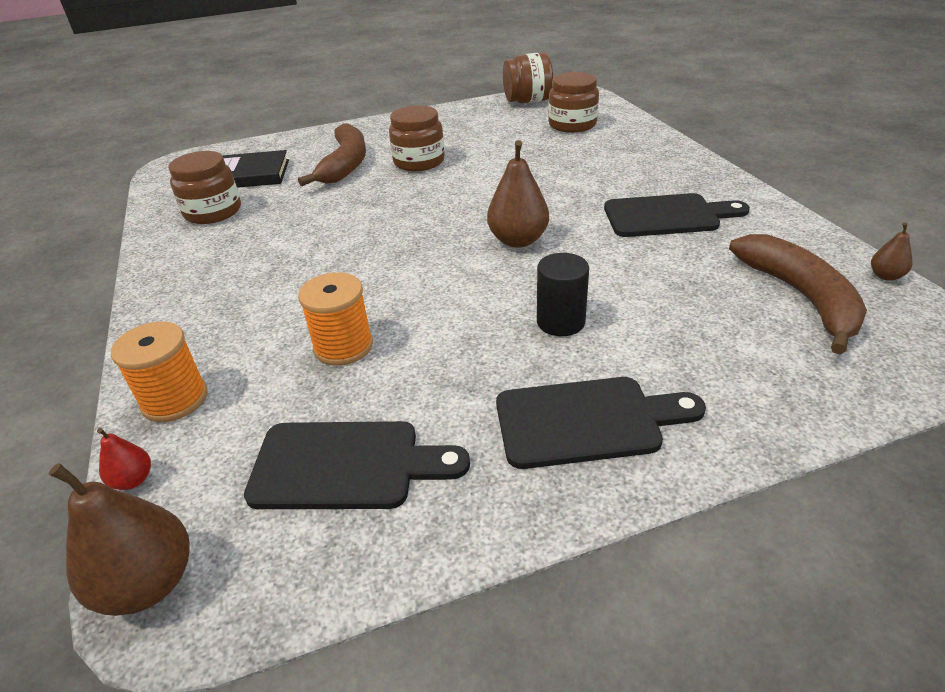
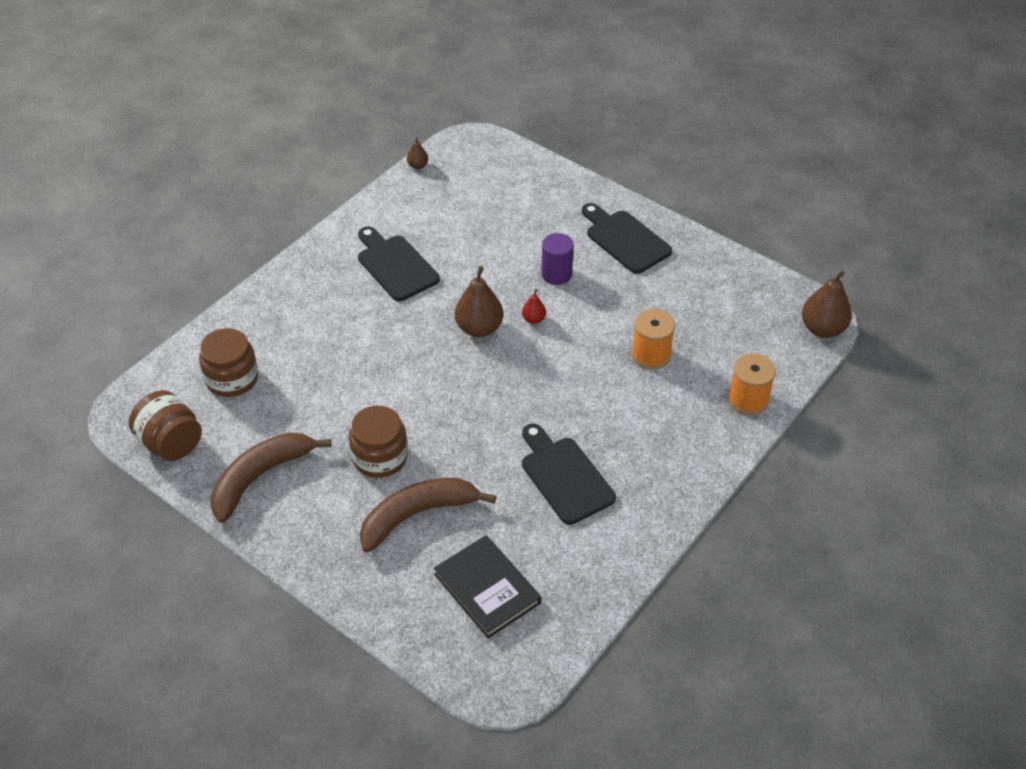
camera: 125 degrees left, 10 degrees up
red pear [97,428,151,490] -> red pear moved to [522,289,546,324]
brown jar [168,151,241,224] -> none
black cutting board [244,421,470,509] -> black cutting board moved to [522,424,616,525]
black cylinder [537,253,589,336] -> purple cylinder [541,233,574,285]
brown banana [729,234,867,355] -> brown banana moved to [211,432,331,523]

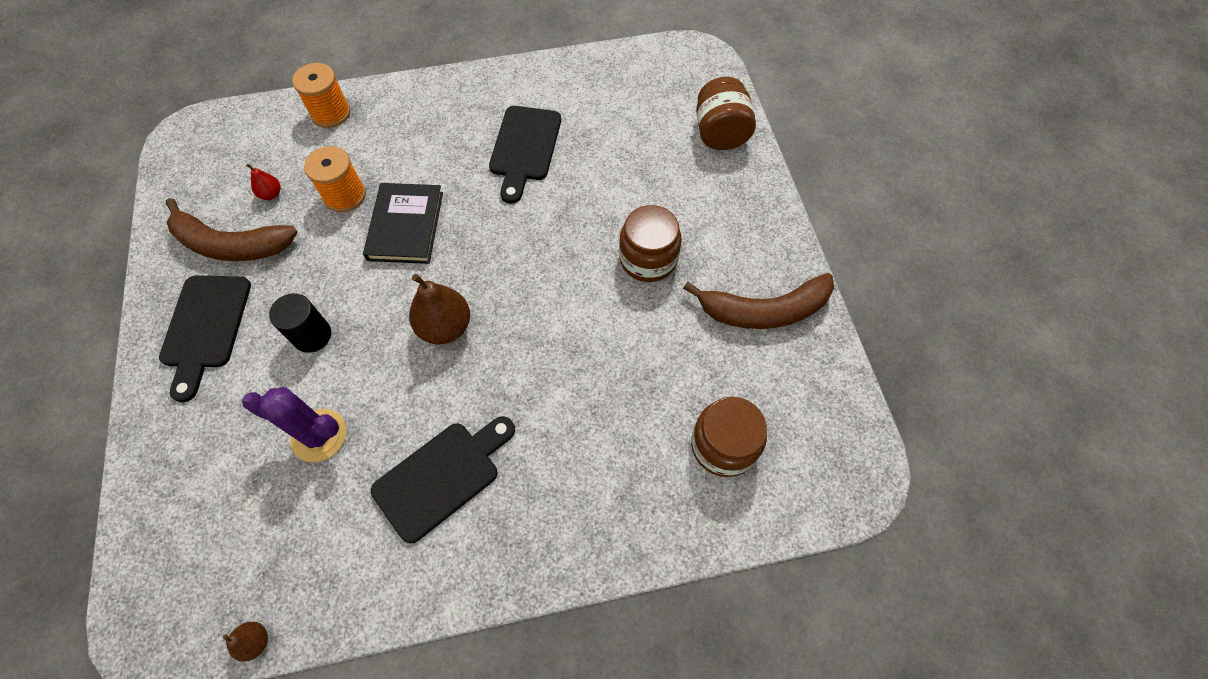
camera: 140 degrees left, 15 degrees up
brown jar [129,390,202,461] -> brown jar moved to [696,77,756,150]
black cutting board [358,226,440,301] -> black cutting board turned 135 degrees counterclockwise [371,416,515,544]
brown banana [360,478,496,553] -> brown banana moved to [166,198,298,261]
black book [434,535,541,639] -> black book moved to [363,183,443,264]
red pear [522,289,546,324] -> red pear moved to [246,164,281,200]
purple cylinder [541,233,574,285] -> black cylinder [269,293,331,353]
brown pear [802,271,852,338] -> none
none -> purple cactus [242,387,346,462]

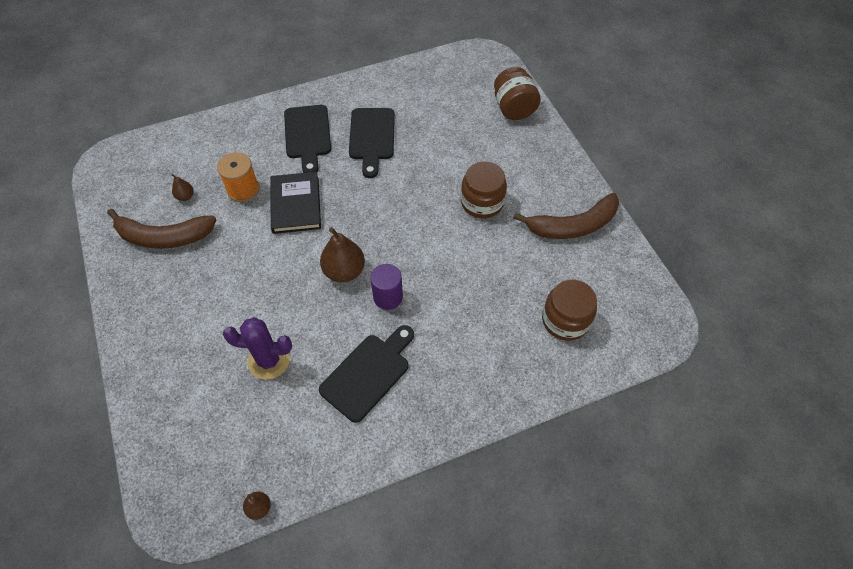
camera: 10 degrees left, 5 degrees down
black cutting board [159,275,251,402] -> black cutting board moved to [284,105,331,173]
red pear [246,164,281,200] -> brown pear [171,174,194,201]
black cylinder [269,293,331,353] -> none
orange spool [292,63,351,128] -> none
none -> purple cylinder [371,264,403,310]

